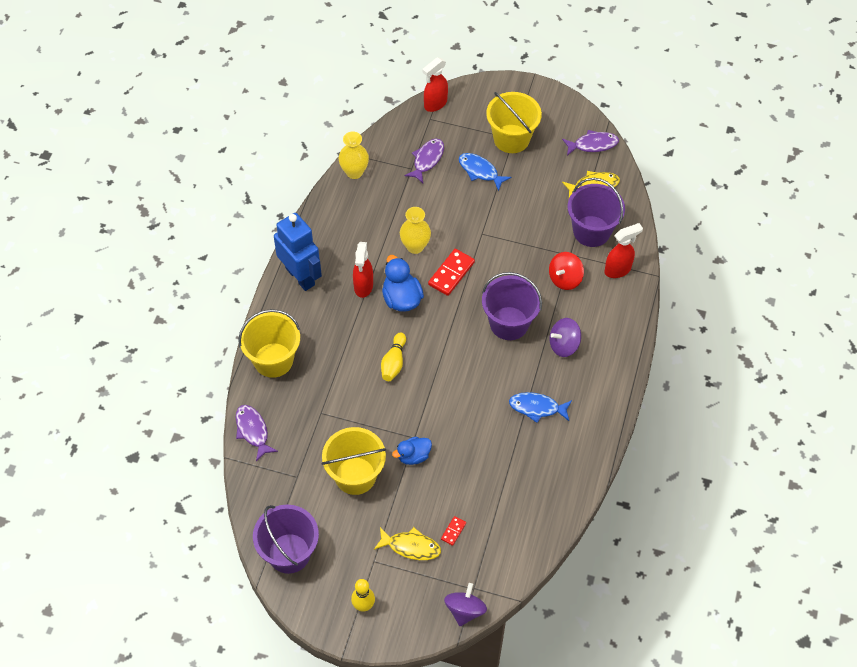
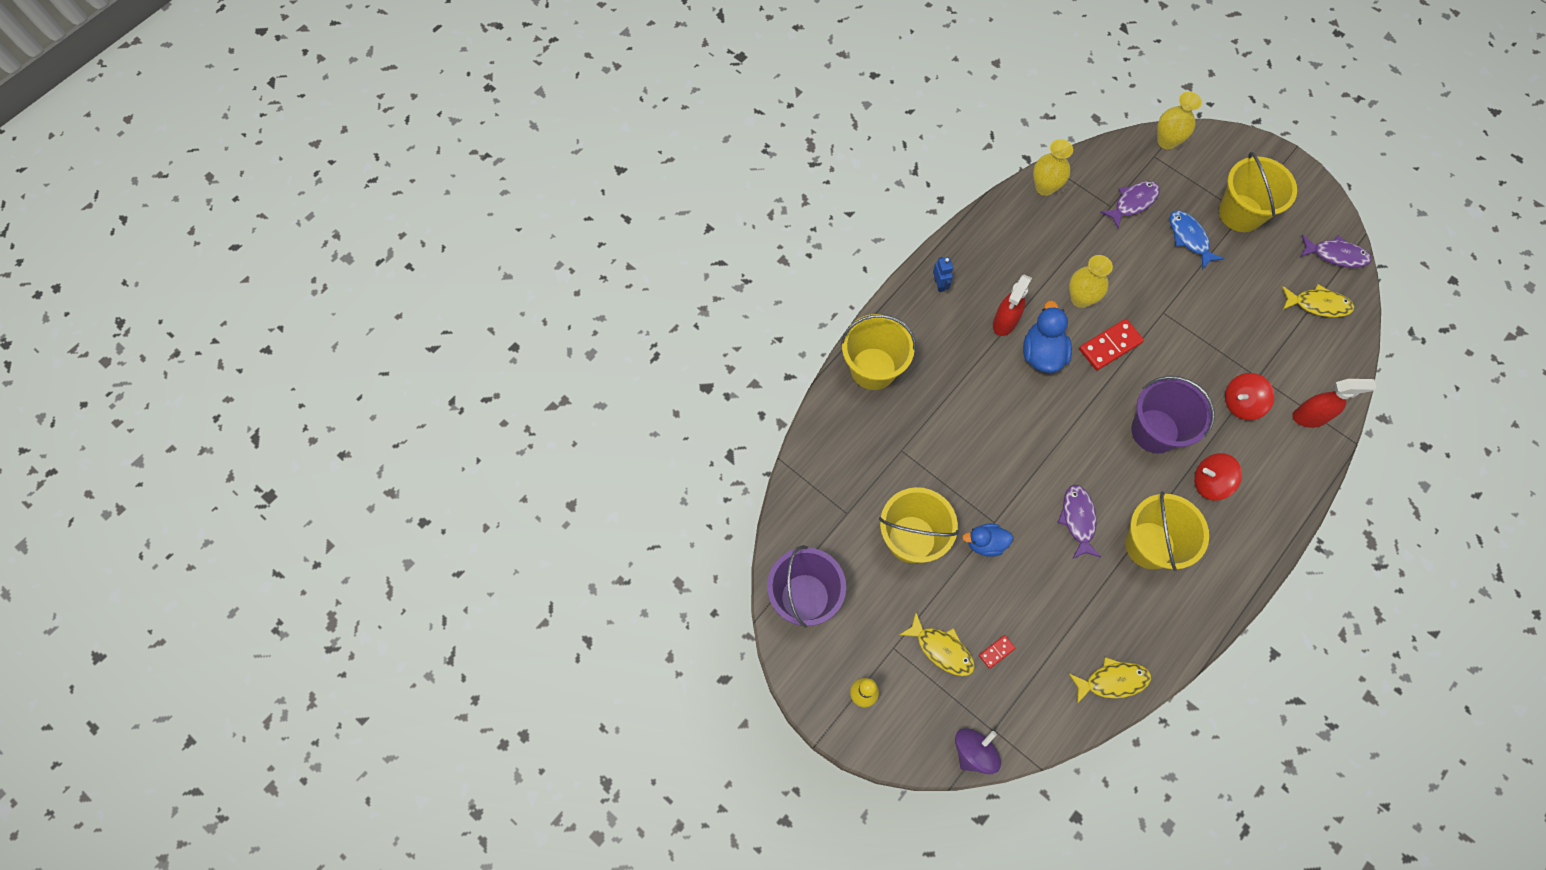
camera: 25 degrees right, 10 degrees up
purple fish [236,405,278,461] -> purple fish moved to [1058,485,1101,558]
blue robot [274,213,322,291] -> blue robot [933,257,953,292], size x0.41
yellow bowling pin [381,332,406,381] -> none
red spray bottle [423,57,448,112] -> yellow vase [1157,92,1202,149]
blue fish [509,392,572,423] -> yellow bucket [1125,491,1209,571]
purple spinning top [550,318,581,357] -> red spinning top [1194,453,1242,501]
purple bucket [567,178,625,247] -> none
none -> yellow fish [1069,657,1151,704]

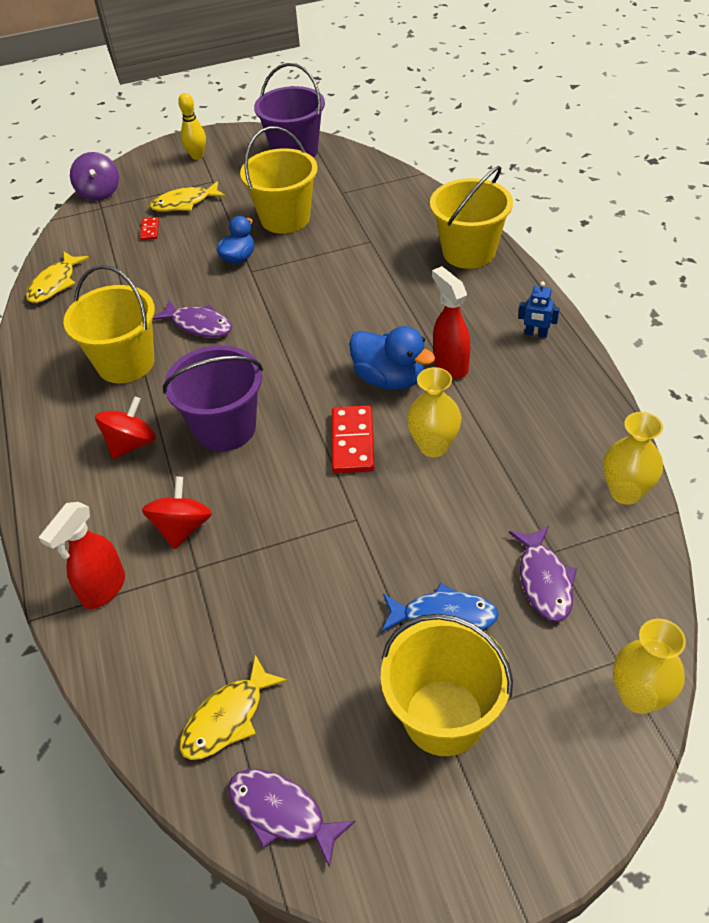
camera: 125 degrees right, 20 degrees down
purple fish [1300,235,1372,268] -> purple fish turned 75 degrees clockwise [228,769,355,868]

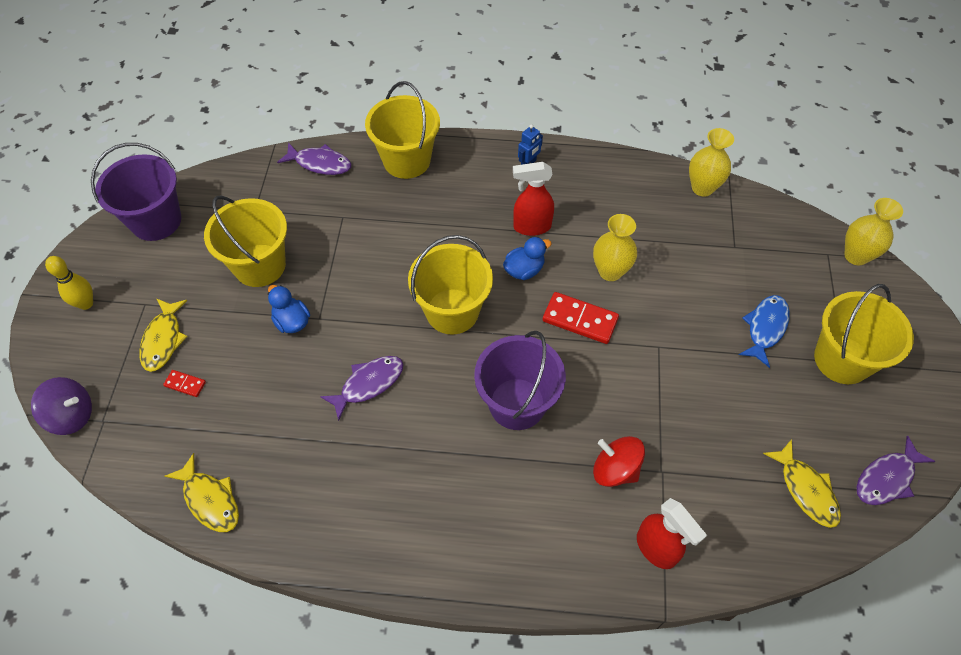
camera: 70 degrees left, 10 degrees up
yellow bucket [64,265,155,383] -> yellow bucket moved to [408,235,493,335]
red spinning top [95,396,156,459] -> none
blue duck [349,326,435,390] -> blue duck [503,237,552,280], size x0.66
purple fish [509,526,577,622] -> purple fish moved to [277,143,351,175]

